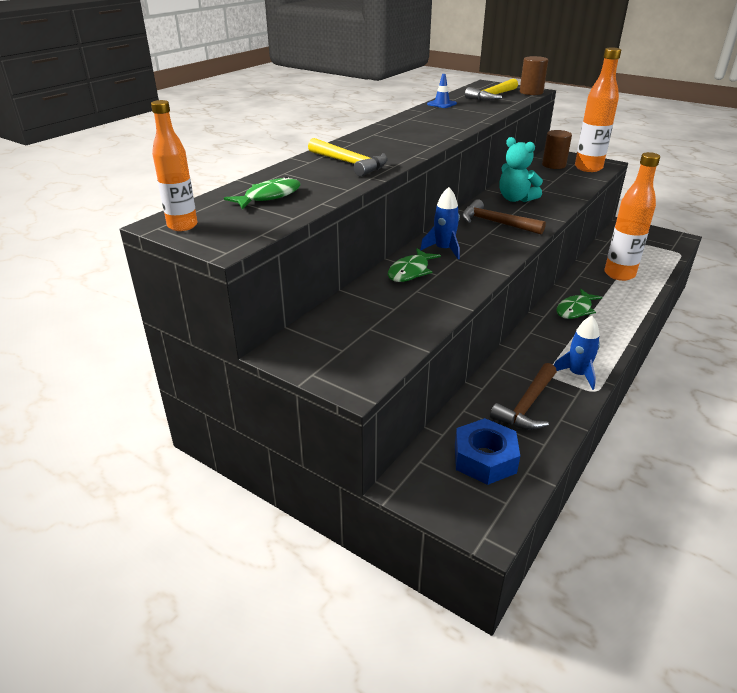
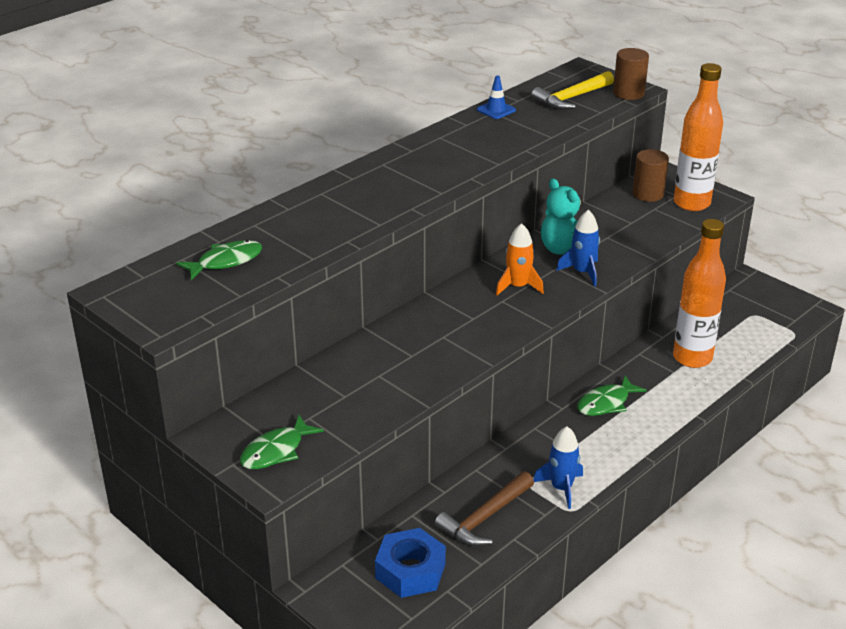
camera: 10 degrees right, 0 degrees up
orange bottle [151,100,197,231] -> none
yellow hammer [308,138,388,177] -> none
green fish [388,248,441,282] -> green fish moved to [240,415,324,469]
blue rocket [420,187,460,259] -> blue rocket moved to [556,210,600,287]
brown hammer [462,199,546,235] -> orange rocket [496,223,544,295]

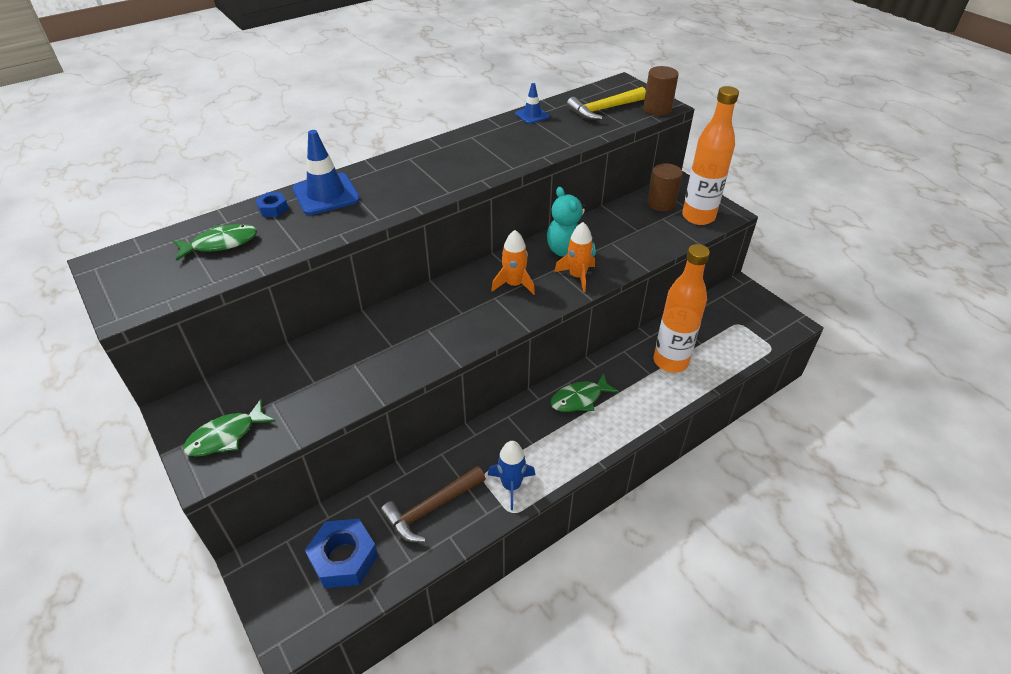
camera: 10 degrees right, 10 degrees up
blue rocket [556,210,600,287] -> orange rocket [554,222,595,292]
none -> blue nut [255,193,288,217]
none -> blue traffic cone [292,130,360,215]

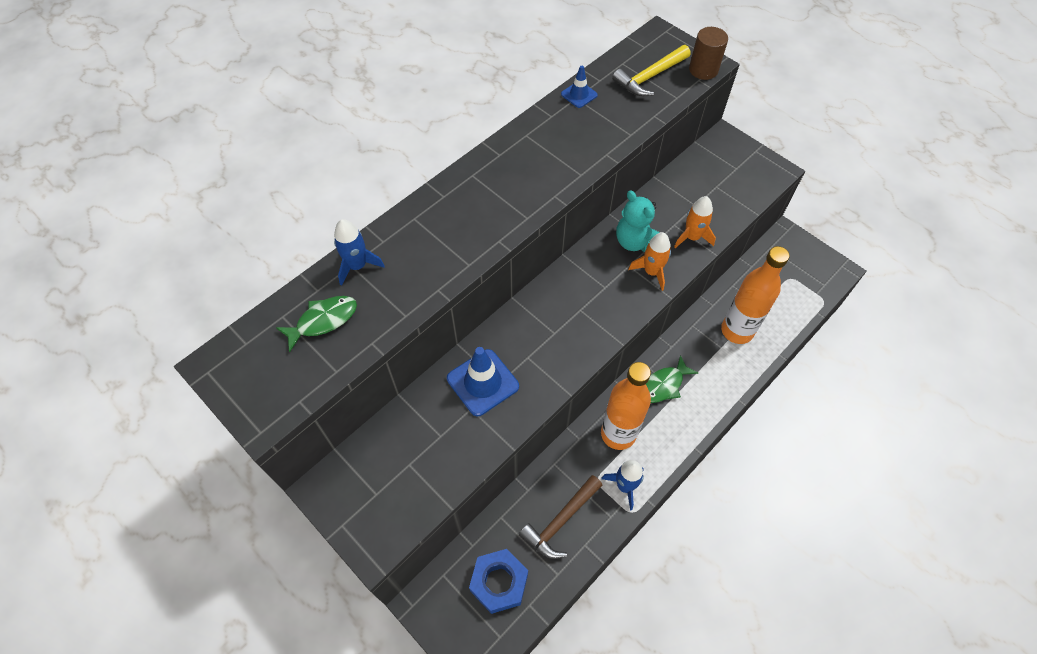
camera: 10 degrees left, 15 degrees up
green fish [183,399,275,456] -> none
blue nut [255,193,288,217] -> blue rocket [334,219,385,286]
blue traffic cone [292,130,360,215] -> blue traffic cone moved to [447,347,519,416]
orange rocket [491,230,535,295] -> orange rocket moved to [674,196,716,248]
brown cylinder [648,163,682,212] -> none
orange bottle [682,86,739,225] -> orange bottle moved to [601,362,651,450]

